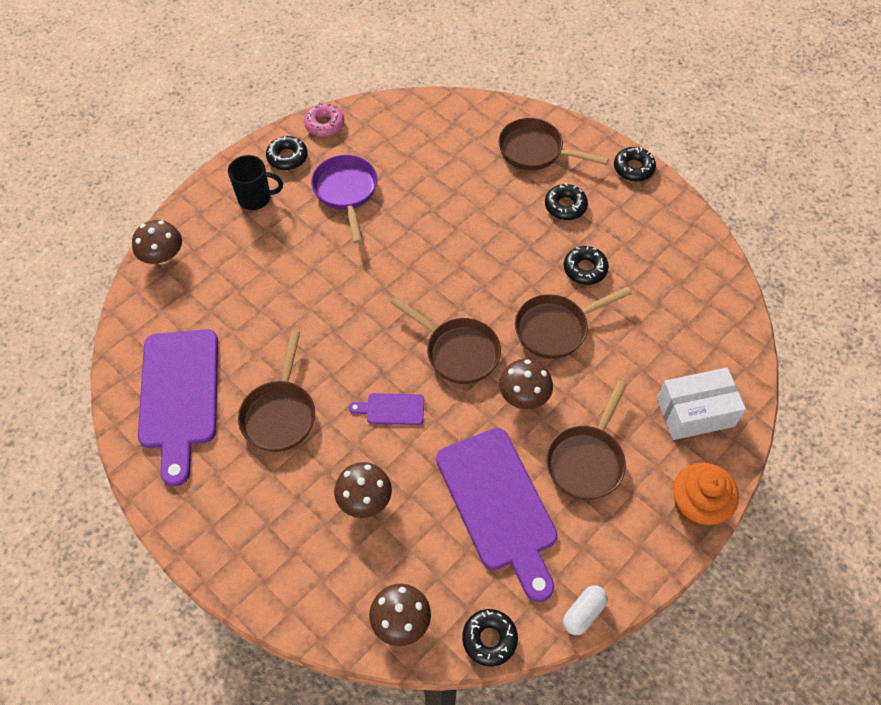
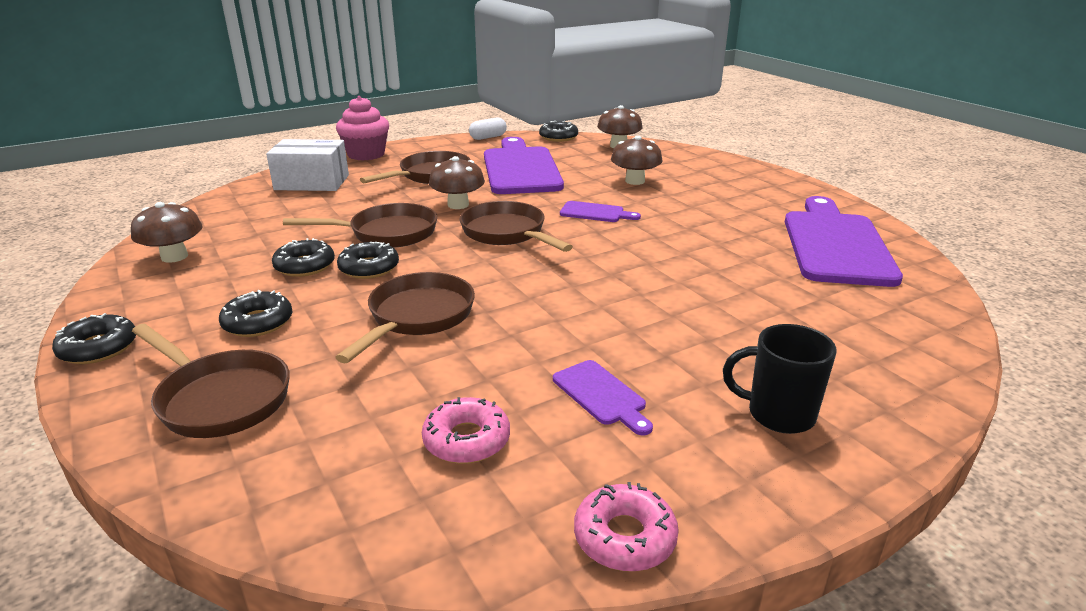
camera: 165 degrees left, 30 degrees down
brown mushroom [132,220,182,264] -> brown mushroom moved to [131,202,202,263]
brown pan [238,331,315,452] -> brown pan moved to [335,272,475,364]
black donut [266,136,308,170] -> black donut moved to [337,242,399,279]
purple pan [311,155,377,244] -> purple cutting board [553,360,653,435]
orange cupcake [673,463,739,527] -> pink cupcake [336,96,389,160]
none -> pink donut [422,397,510,464]

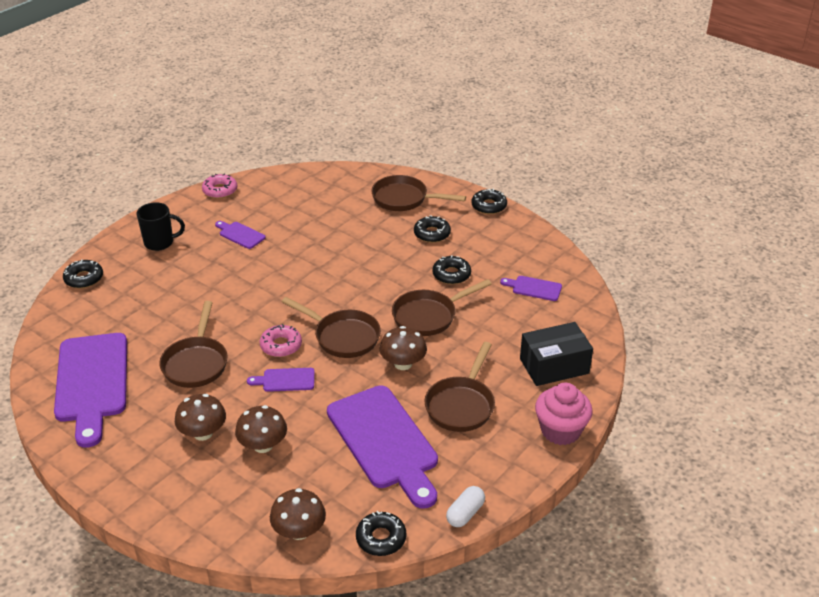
camera: 160 degrees right, 10 degrees up
brown mushroom [131,202,202,263] -> brown mushroom moved to [175,394,226,441]
white box [266,139,349,191] -> black box [520,322,593,386]
brown pan [335,272,475,364] -> brown pan moved to [159,301,228,388]
black donut [337,242,399,279] -> black donut moved to [63,260,103,288]
pink donut [422,397,510,464] -> pink donut moved to [260,324,302,357]
none -> purple cutting board [500,276,562,301]

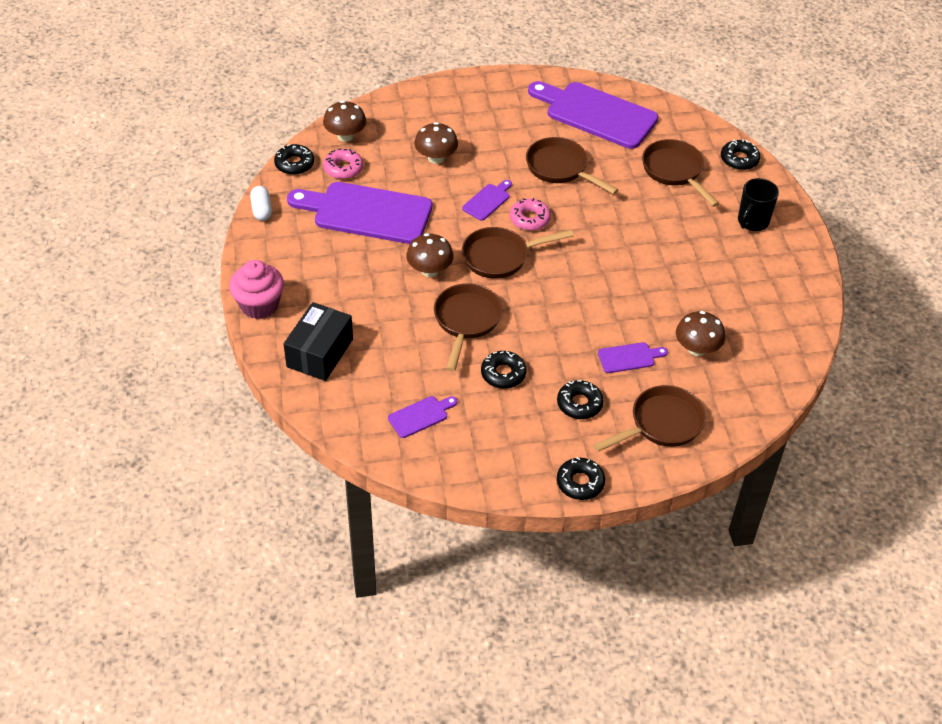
camera: 130 degrees right, 10 degrees up
brown mushroom [175,394,226,441] -> brown mushroom moved to [676,311,725,356]
pink donut [202,174,237,199] -> pink donut moved to [323,148,363,179]
purple cutting board [215,221,266,249] -> purple cutting board moved to [598,342,668,373]
brown pan [425,342,495,432] -> brown pan moved to [642,139,719,207]

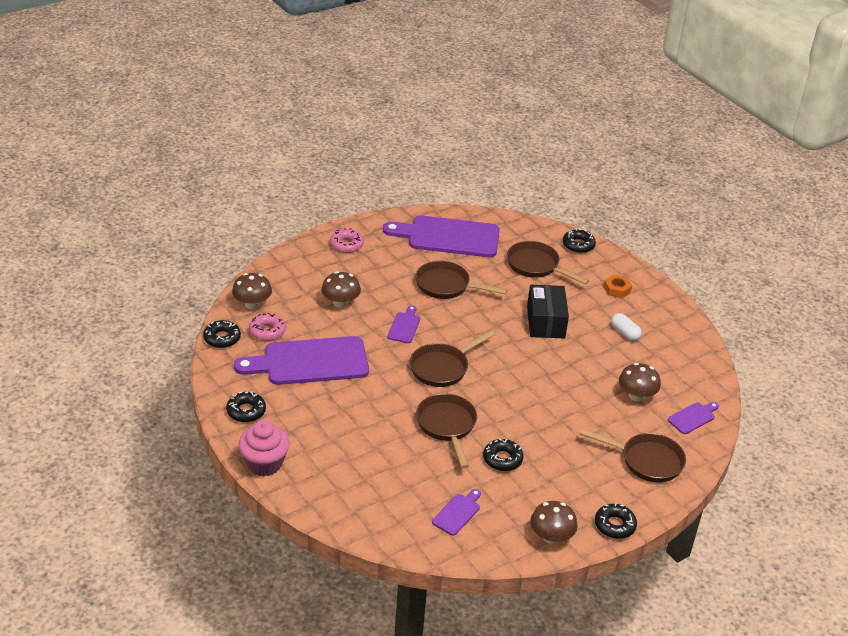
camera: 25 degrees left, 10 degrees down
white capsule [250,186,272,221] -> white capsule moved to [611,313,642,341]
black box [284,302,353,381] -> black box moved to [527,285,569,339]
brown mushroom [406,233,454,277] -> brown mushroom moved to [530,501,578,544]
pink donut [510,198,551,231] -> pink donut moved to [330,228,364,253]
black donut [557,380,604,419] -> black donut moved to [226,392,266,422]
brown pan [593,385,706,452] -> brown pan turned 75 degrees clockwise [580,428,686,482]
purple cutting board [598,342,668,373] -> purple cutting board moved to [668,402,719,434]
black mug [738,178,779,231] -> orange nut [603,274,632,298]

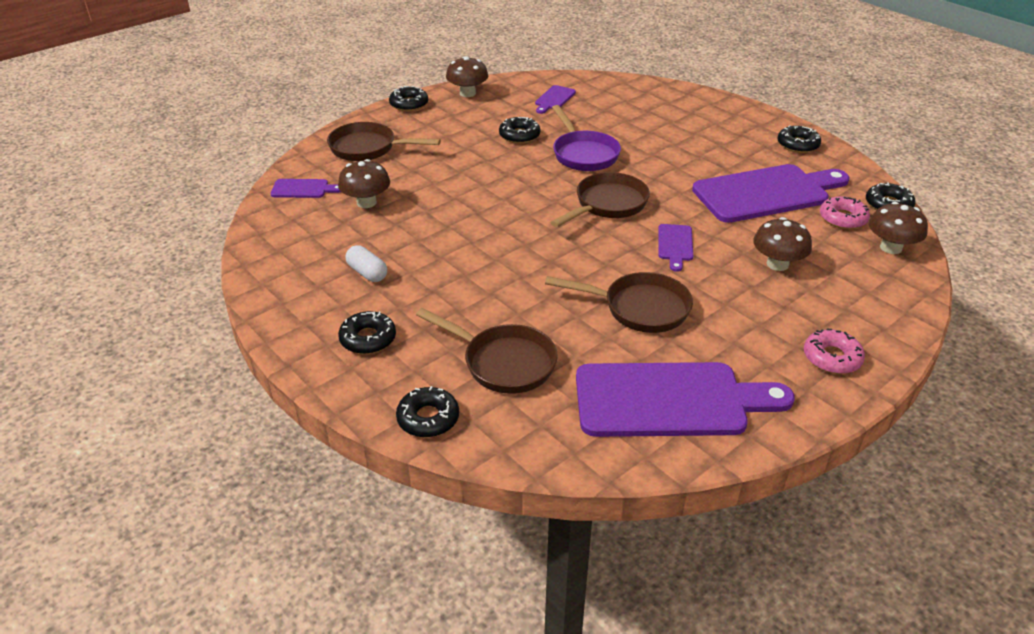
camera: 175 degrees right, 0 degrees up
pink cupcake [238,421,289,476] -> none
brown pan [416,393,477,468] -> purple pan [552,105,621,171]
black box [527,285,569,339] -> none
orange nut [603,274,632,298] -> black donut [338,311,396,354]
purple cutting board [668,402,719,434] -> purple cutting board turned 135 degrees counterclockwise [271,179,341,198]

